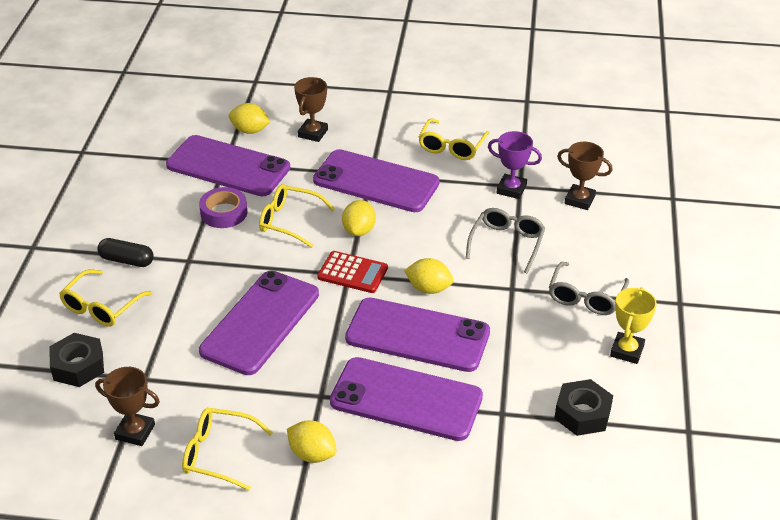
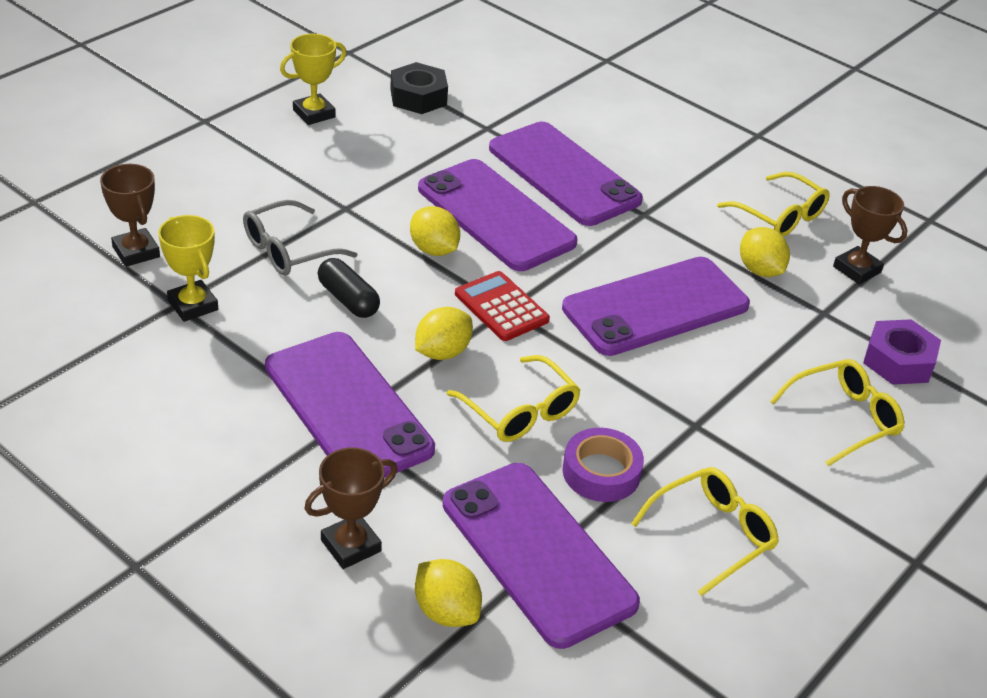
camera: 150 degrees left, 0 degrees up
black nut [49,333,104,387] -> purple nut [863,319,941,385]
black capsule [97,238,154,267] -> black capsule moved to [318,258,380,318]
yellow lemon [287,420,336,463] -> yellow lemon moved to [740,227,790,277]
yellow glasses [418,119,490,160] -> yellow glasses moved to [631,467,779,596]
purple trophy [488,131,542,199] -> yellow trophy [158,215,218,322]
grey glasses [549,262,629,315] -> none

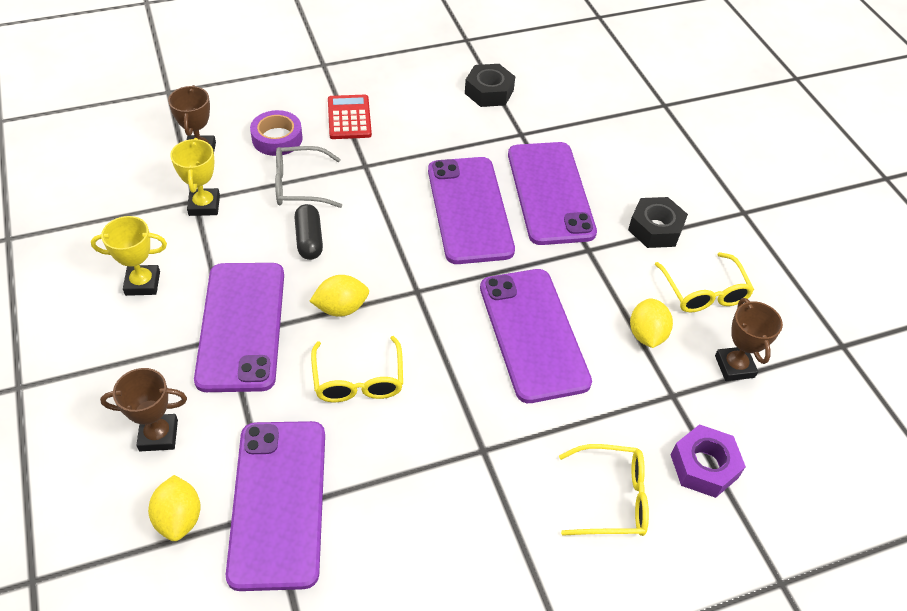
camera: 30 degrees right, 10 degrees up
yellow trophy [280,34,346,125] -> yellow trophy moved to [91,216,167,296]
yellow lemon [410,206,460,256] -> none
red calculator [455,271,550,341] -> red calculator moved to [328,95,372,139]
purple phone [562,257,750,356] -> purple phone turned 75 degrees clockwise [480,269,592,403]
purple tape [563,428,644,502] -> purple tape moved to [250,110,303,156]
yellow glasses [631,467,779,596] -> none
none -> black nut [628,197,688,248]

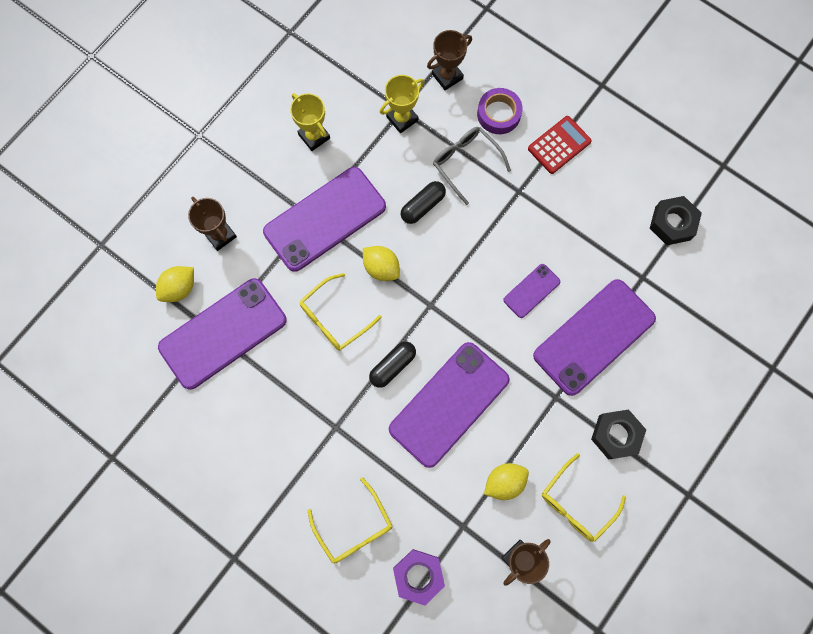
camera: 60 degrees right, 25 degrees up
purple phone [428,157,515,264] -> purple phone [503,264,560,318], size x0.47
none -> black capsule [369,341,416,388]

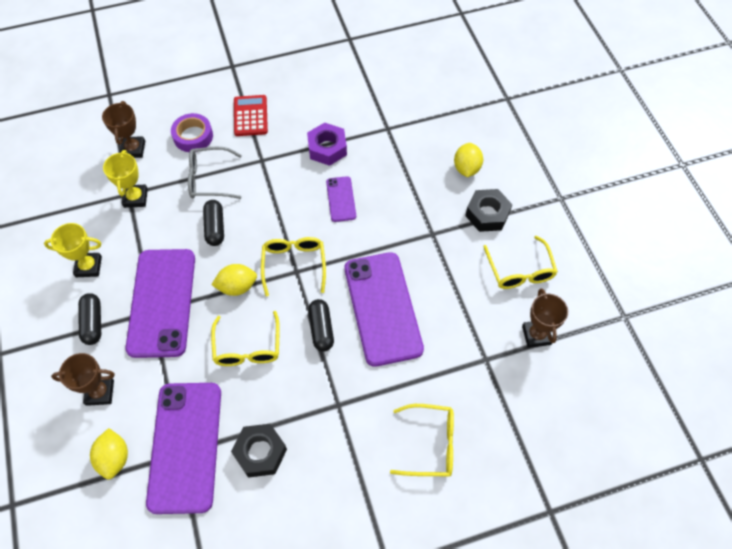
camera: 55 degrees left, 15 degrees down
purple nut [393,549,445,606] -> purple nut moved to [307,122,347,166]
yellow lemon [484,463,529,500] -> yellow lemon moved to [454,143,483,177]
purple phone [533,279,656,396] -> none
black nut [650,196,702,245] -> black nut moved to [231,424,287,478]
none -> black capsule [78,293,101,345]
none -> yellow glasses [261,237,326,296]

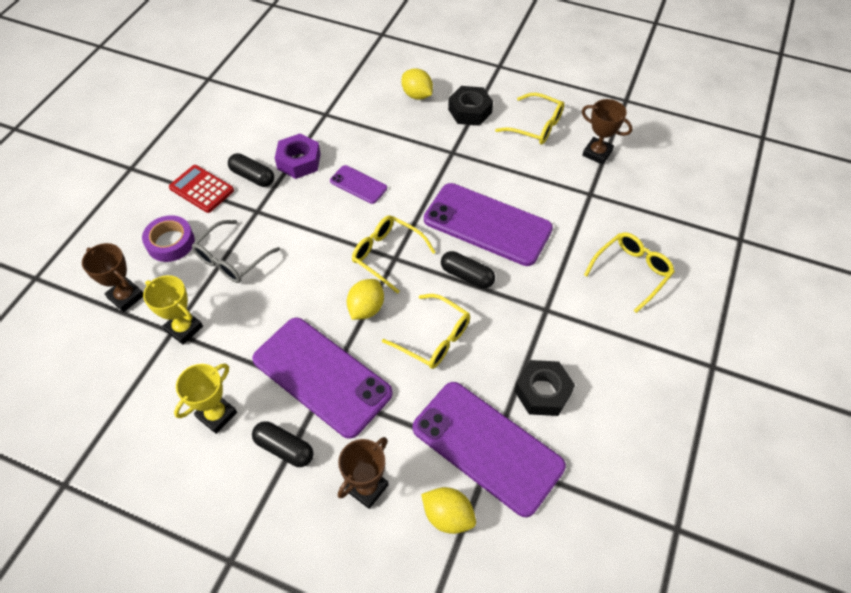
camera: 50 degrees left, 5 degrees down
black capsule [203,200,224,246] -> black capsule moved to [228,153,274,187]

